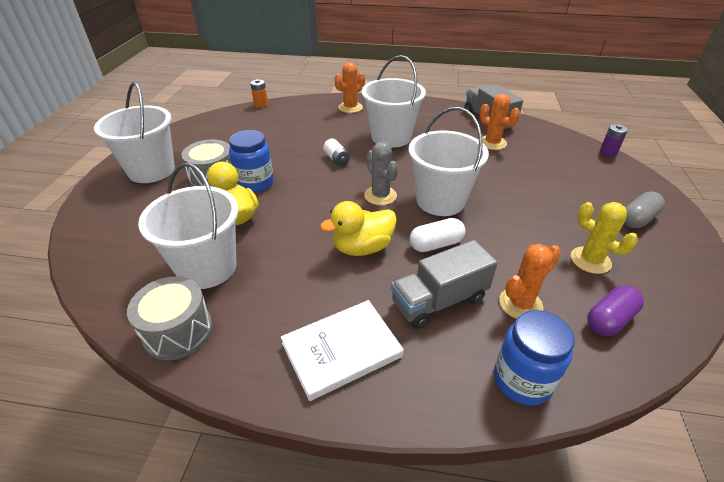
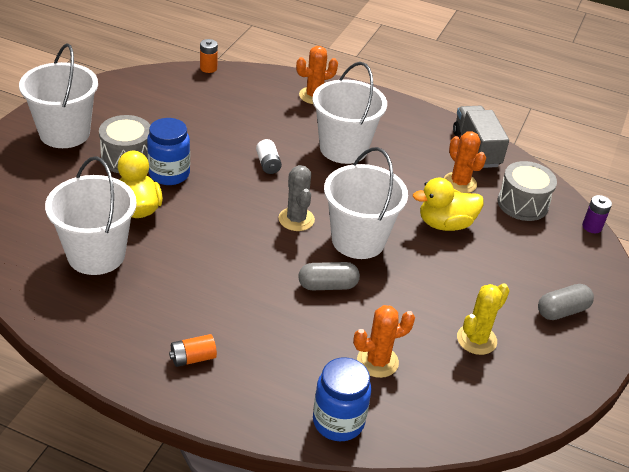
camera: 10 degrees right, 0 degrees up
grey drum [127,276,213,360] -> grey drum moved to [497,161,557,221]
white book [281,300,404,401] -> orange battery [169,334,217,367]
yellow duck [320,201,397,256] -> yellow duck moved to [413,178,484,231]
grey truck [391,240,498,329] -> none
white capsule [410,218,465,252] -> grey capsule [298,262,360,290]
yellow cactus [571,202,638,274] -> yellow cactus turned 75 degrees clockwise [457,284,510,355]
purple capsule [587,285,644,336] -> none

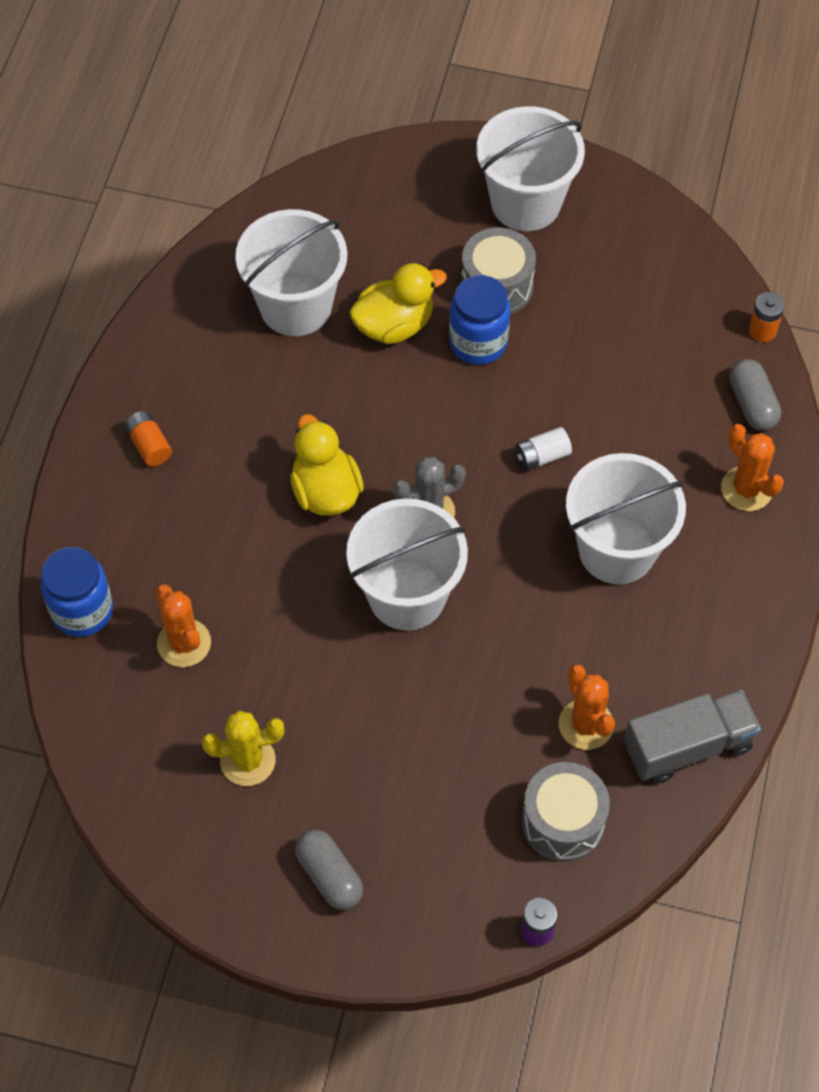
camera: 85 degrees right, 20 degrees up
grey capsule [298,262,360,290] -> grey capsule moved to [729,359,781,431]
yellow duck [413,178,484,231] -> yellow duck moved to [290,414,364,516]
orange cactus [444,131,486,193] -> orange cactus turned 75 degrees counterclockwise [559,664,615,750]
yellow cactus [457,284,510,355] -> yellow cactus turned 45 degrees counterclockwise [202,711,284,786]

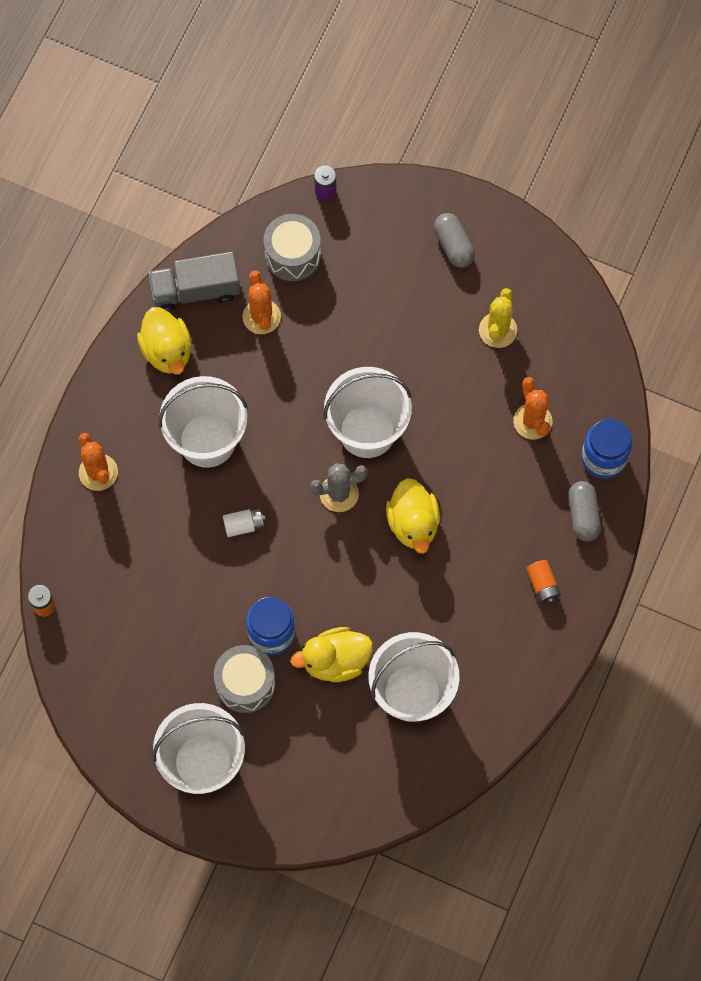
camera: 170 degrees left, 10 degrees up
yellow cactus [202,711,284,786] -> yellow cactus turned 75 degrees counterclockwise [479,288,517,348]
grey capsule [729,359,781,431] -> grey capsule moved to [568,481,601,542]
none -> yellow duck [137,307,192,375]

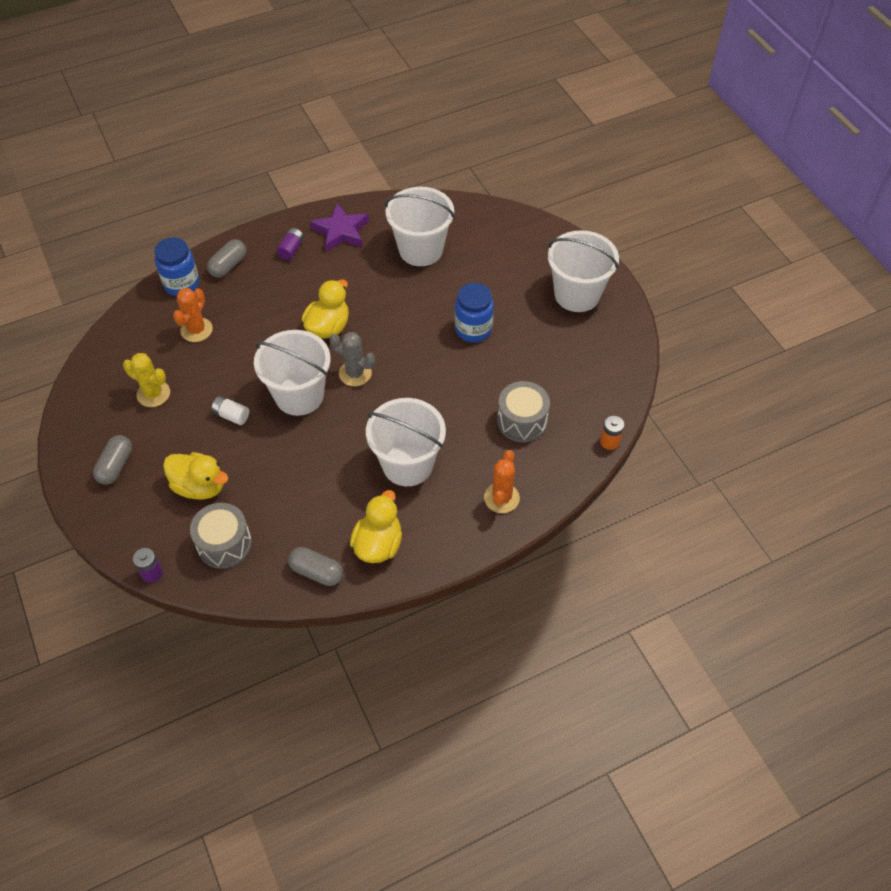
camera: 140 degrees left, 15 degrees down
grey truck [149,252,240,312] -> grey capsule [288,547,343,586]
grey drum [214,645,275,713] -> grey drum moved to [497,381,550,442]
white battery [223,507,266,537] -> white battery moved to [211,396,249,425]
orange cactus [243,270,281,334] -> none
yellow duck [290,627,373,682] -> yellow duck moved to [163,452,228,500]
yellow cactus [479,288,517,348] -> yellow cactus turned 60 degrees clockwise [123,353,170,407]
orange battery [526,560,561,604] -> purple battery [276,228,304,260]
none -> purple star [310,203,369,252]

